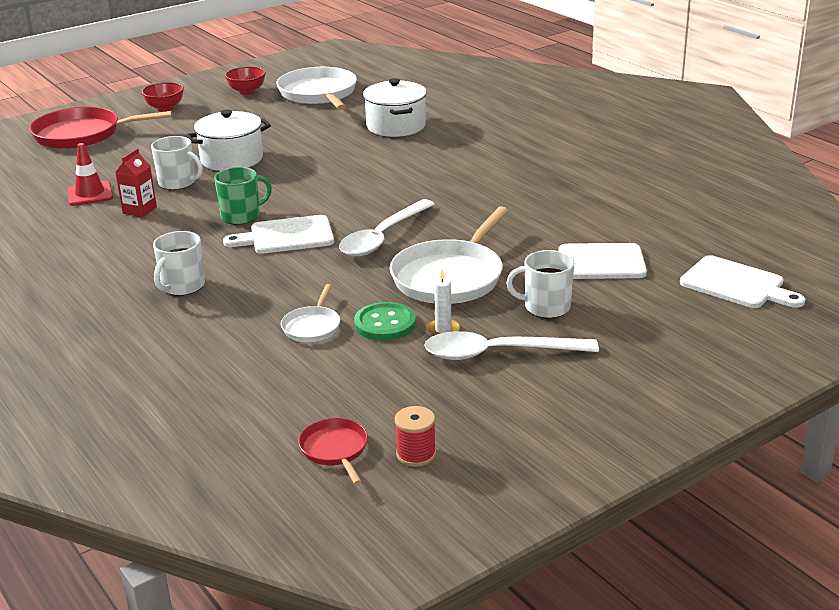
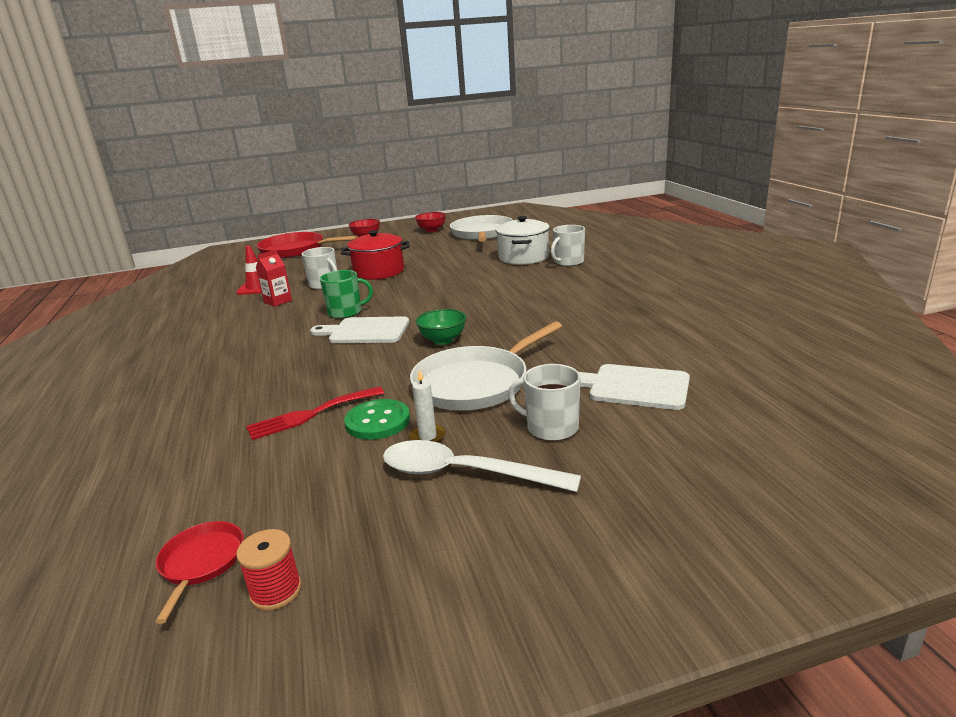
camera: 20 degrees right, 5 degrees down
white mug [153,231,205,296] -> white mug moved to [551,225,585,266]
white pot [186,109,271,171] -> red pot [341,230,410,280]
white pan [281,284,340,342] -> red fork [246,386,384,440]
white spoon [339,199,435,256] -> green bowl [416,309,466,345]
white cutting board [680,255,805,308] -> none

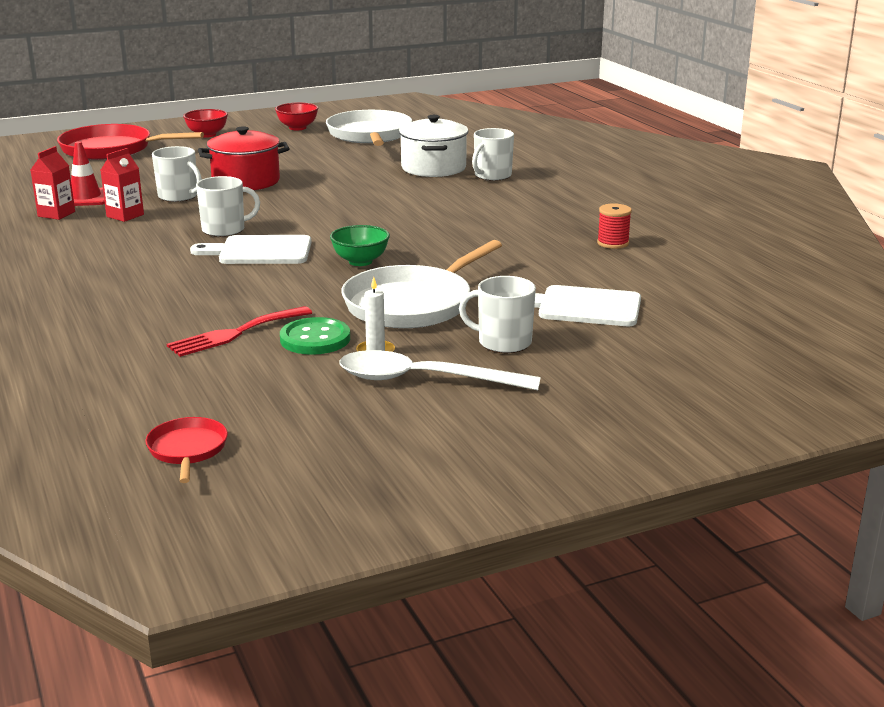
camera: 10 degrees left, 0 degrees up
red spool [236,529,302,611] -> red spool moved to [597,203,632,249]
green mug [320,270,373,319] -> white mug [196,176,260,237]
none -> red carton [31,146,75,220]

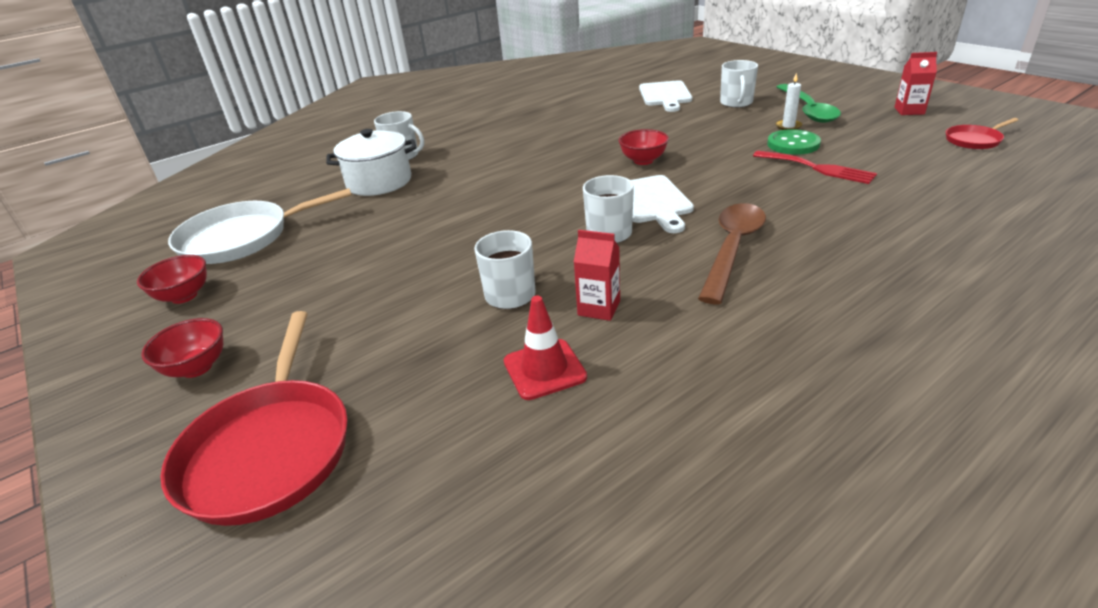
camera: 100 degrees left, 10 degrees up
red carton [31,146,75,220] -> red carton moved to [894,52,937,115]
red pot [198,126,290,190] -> none
green bowl [330,225,390,266] -> red bowl [618,129,669,165]
white spoon [339,350,541,390] -> green spoon [777,84,841,123]
white pan [342,240,502,328] -> none
red spool [597,203,632,249] -> none
none -> brown spoon [698,203,766,304]

